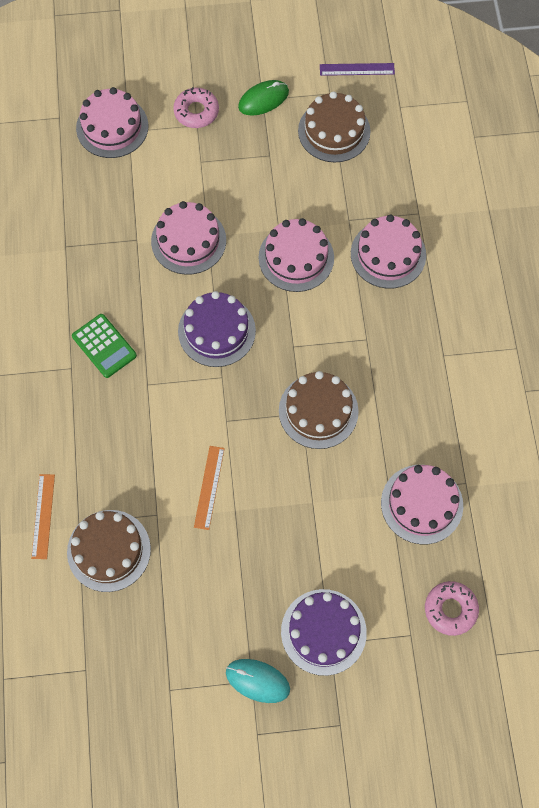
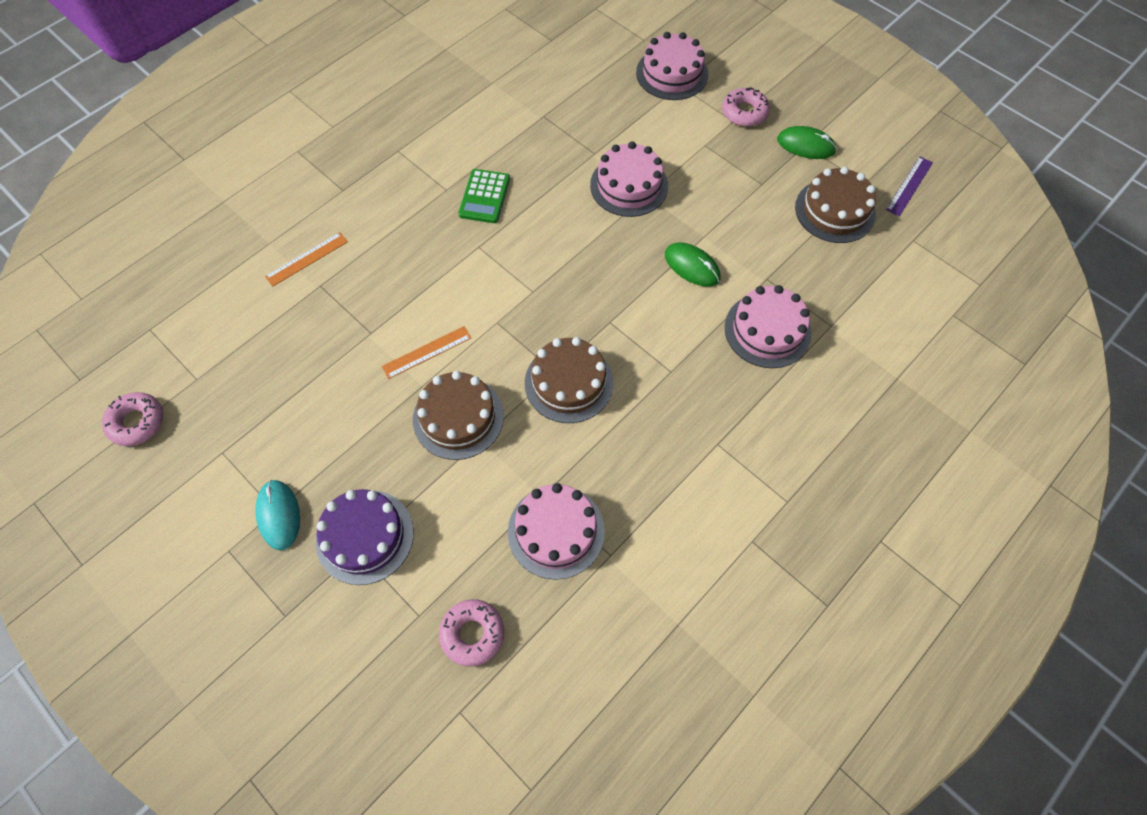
camera: 50 degrees right, 5 degrees down
brown cake [67,510,151,592] -> brown cake moved to [413,371,504,460]
purple cake [178,291,256,367] -> none
pink cake [259,218,334,292] -> green mouse [665,242,720,287]
purple ruler [320,63,395,76] -> purple ruler turned 75 degrees clockwise [886,157,933,217]
none -> pink donut [102,392,163,446]

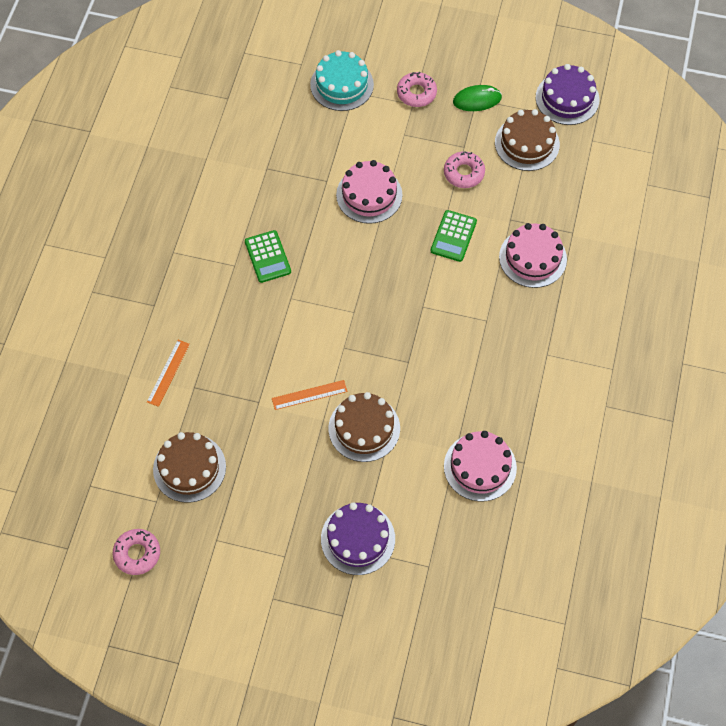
camera: 30 degrees left, 0 degrees up
turquoise mouse [255,480,300,550] -> none
orange ruler [382,326,471,379] -> orange ruler turned 45 degrees clockwise [272,380,347,410]
pink donut [439,599,504,667] -> pink donut moved to [444,151,485,188]
brown cake [525,337,613,423] -> brown cake moved to [153,432,226,503]
pink cake [636,32,708,100] -> turquoise cake [310,50,374,111]
green mouse [665,242,720,287] -> green calculator [431,210,477,262]
purple ruler [886,157,933,217] -> purple cake [536,64,599,125]

